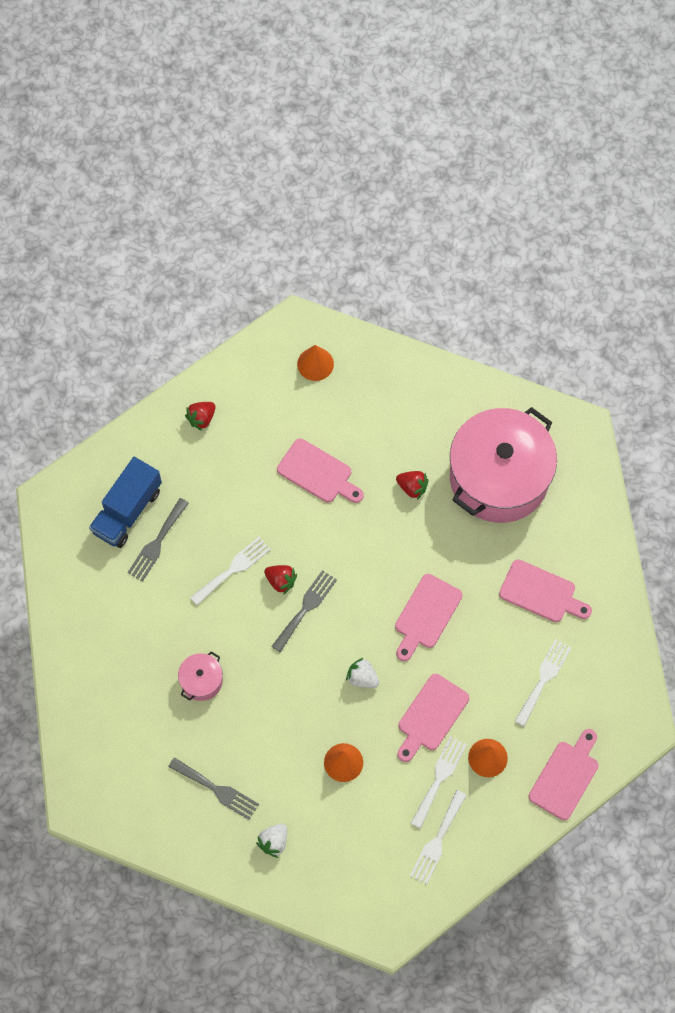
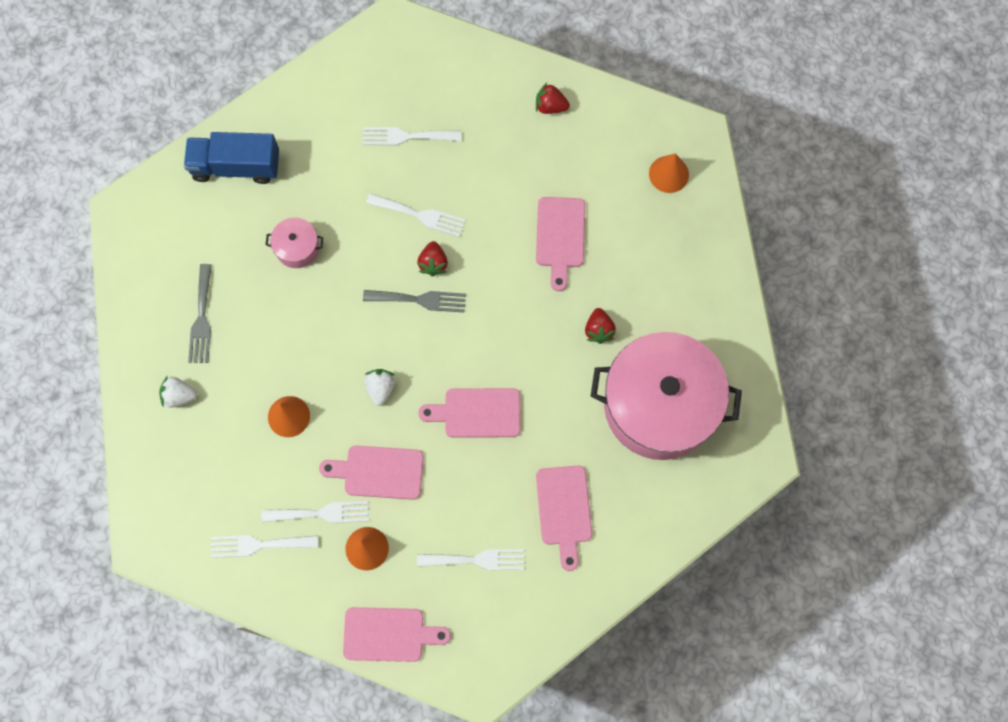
camera: 60 degrees right, 5 degrees up
blue truck [89,457,162,548] -> blue truck moved to [184,132,279,184]
grey fork [127,498,189,582] -> white fork [362,127,461,145]

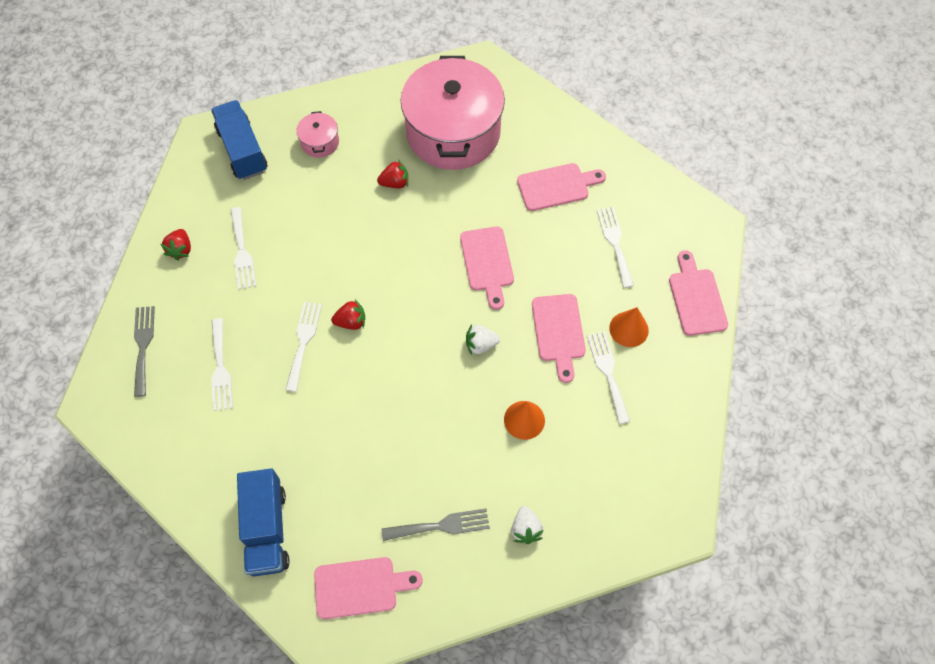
camera: 100 degrees left, 10 degrees down
white fork [211,535,318,558] -> white fork moved to [230,207,257,290]
pink pot [265,218,323,268] -> pink pot moved to [296,111,339,158]
grey fork [363,290,466,313] -> grey fork moved to [134,306,155,397]
pink cutting board [536,197,585,291] -> pink cutting board moved to [314,557,423,619]
orange cone [649,153,689,193] -> blue truck [211,100,267,180]

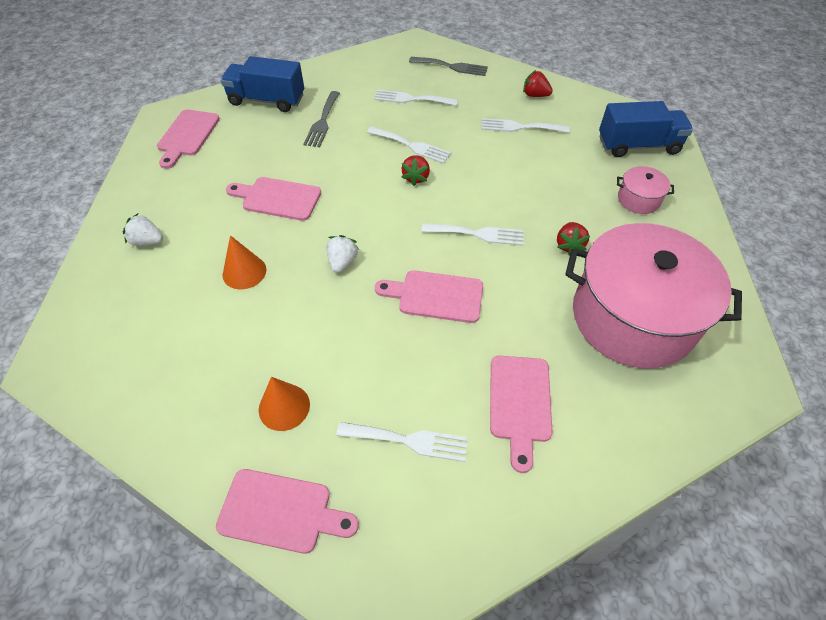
camera: 110 degrees right, 10 degrees down
grey fork [381,508,490,541] -> grey fork moved to [303,91,340,147]
pink cutting board [532,294,586,383] -> pink cutting board moved to [226,177,321,221]
white fork [587,331,630,424] -> white fork moved to [421,223,524,246]

